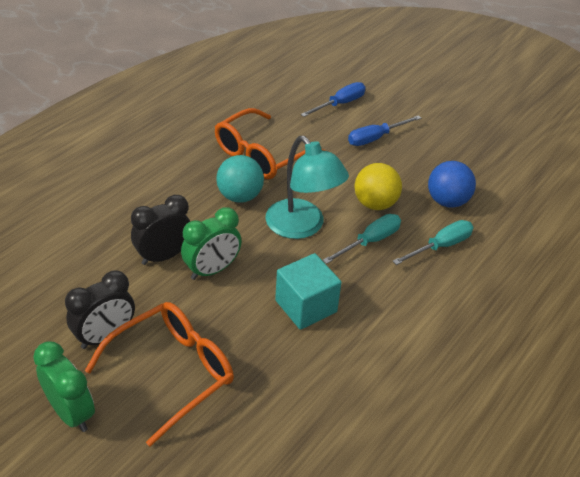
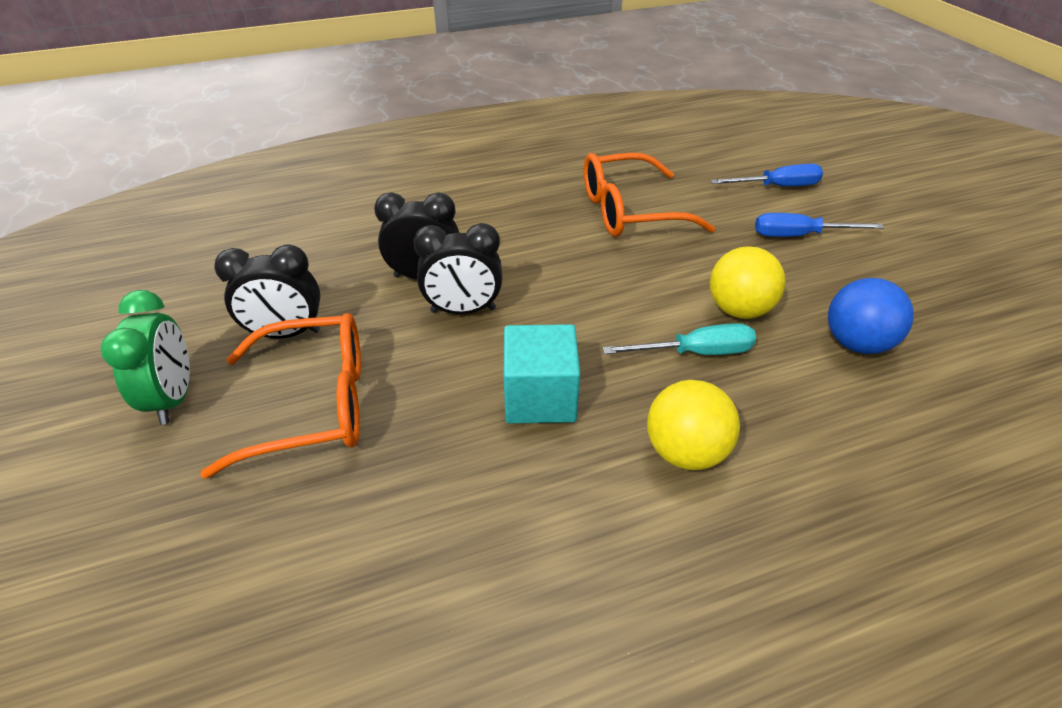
camera: 35 degrees right, 0 degrees up
green clock [181,207,242,280] -> black clock [413,223,502,314]
turquoise ball [216,155,264,203] -> none
turquoise lamp [265,136,349,239] -> none
turquoise screwdriver [392,220,474,265] -> none
none -> yellow ball [647,380,740,470]

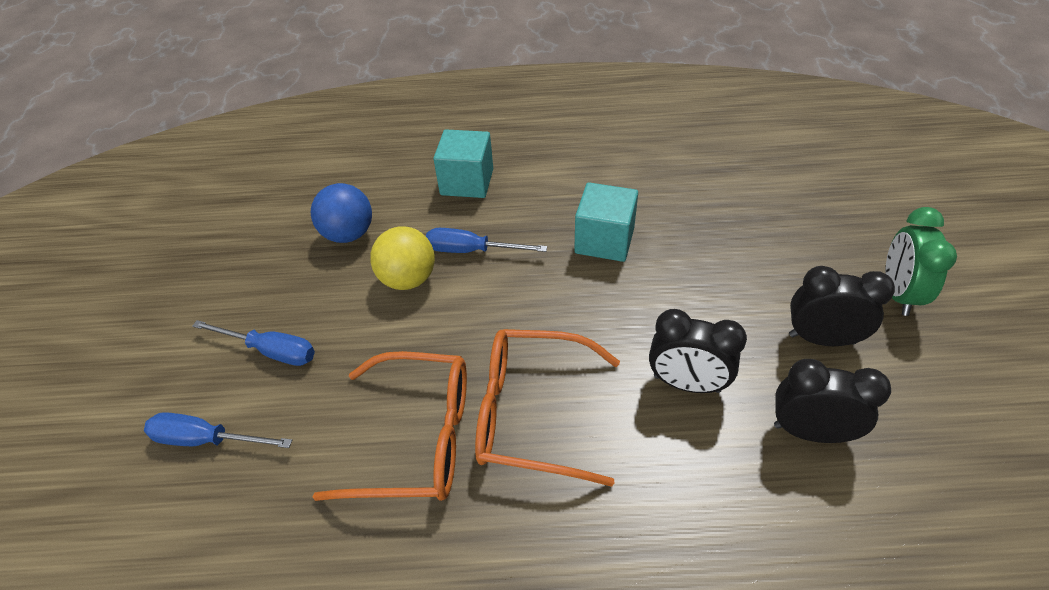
camera: 160 degrees left, 5 degrees up
orange glasses [200,313,361,479] -> orange glasses moved to [475,329,620,487]
black clock [413,223,502,314] -> black clock moved to [774,359,891,443]
turquoise screwdriver [603,323,756,355] -> blue screwdriver [426,228,547,253]
yellow ball [647,380,740,470] -> none
none -> turquoise cube [433,130,493,198]

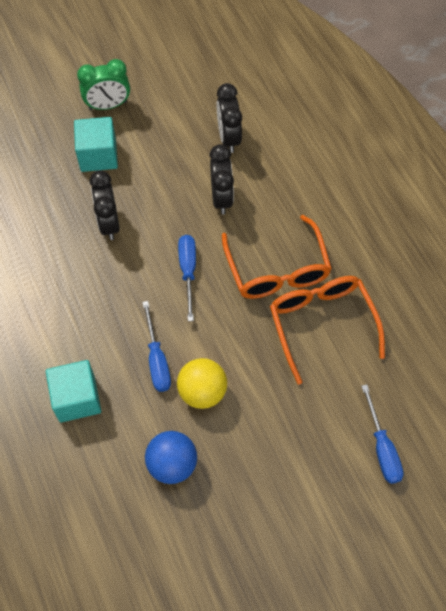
camera: 115 degrees left, 15 degrees up
blue screwdriver [192,320,315,366] -> blue screwdriver moved to [178,235,196,321]
turquoise cube [574,182,638,262] -> turquoise cube moved to [74,117,118,172]
black clock [789,266,895,346] -> black clock moved to [89,170,120,240]

